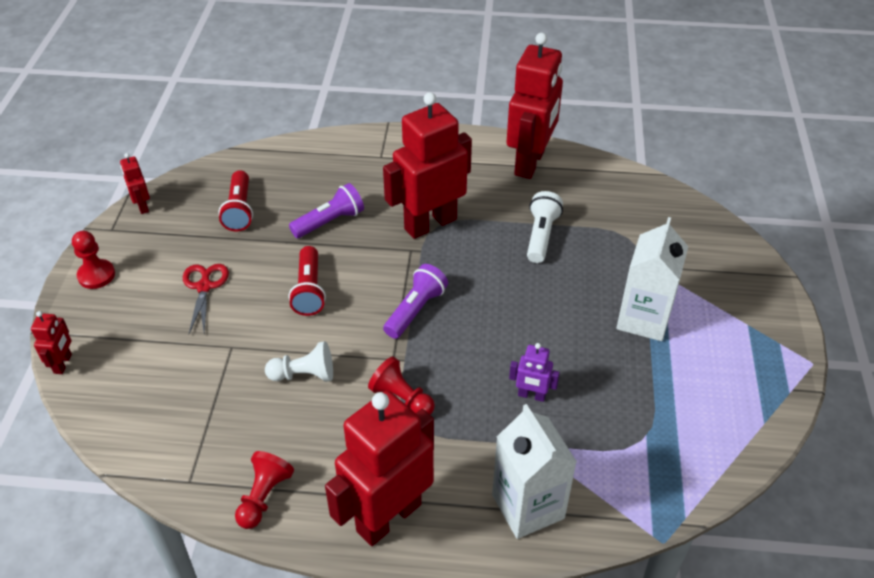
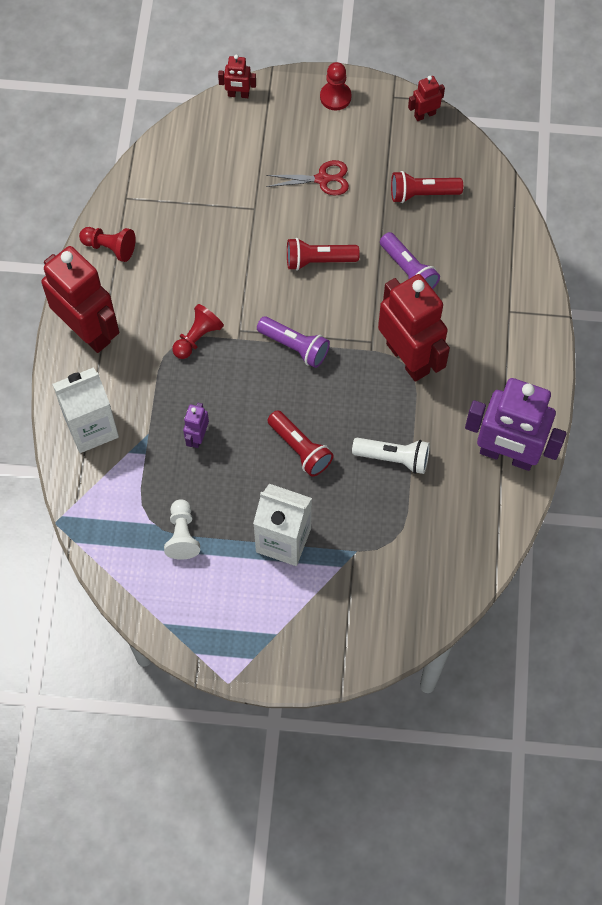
camera: 90 degrees right, 20 degrees up
white pawn [265,341,333,382] -> white pawn moved to [164,499,200,560]
red robot [506,33,563,179] -> purple robot [465,378,566,471]
none -> red flashlight [267,410,334,477]

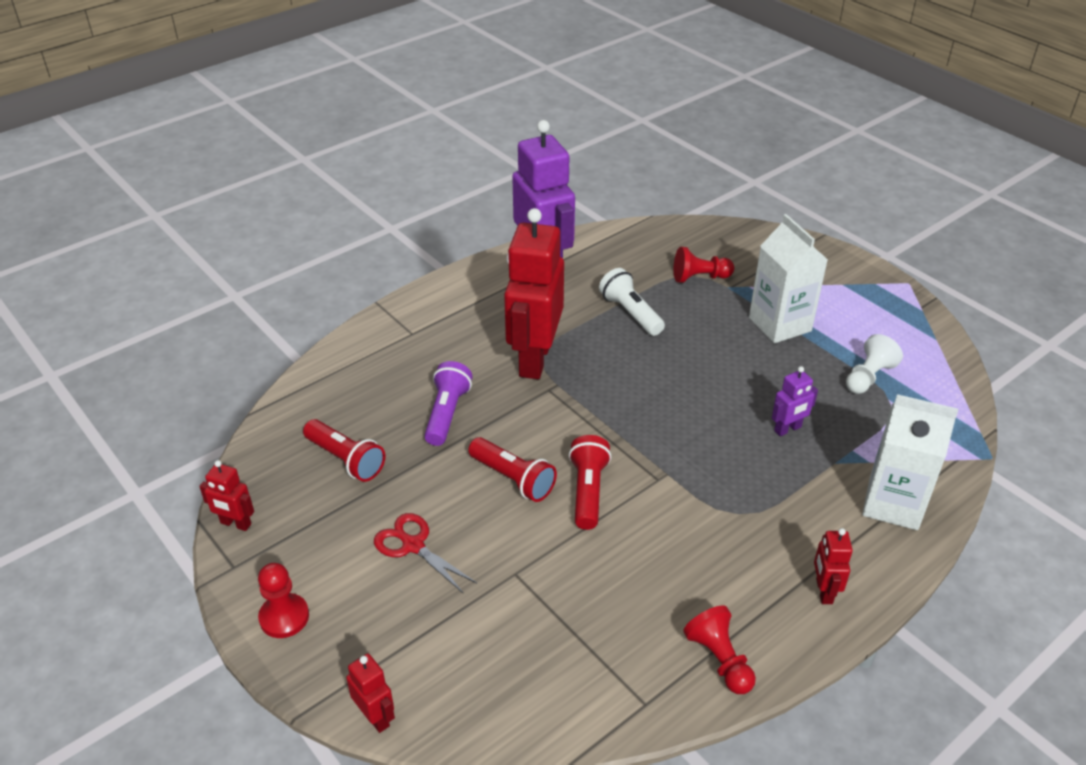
camera: 135 degrees left, 25 degrees down
red robot [41,246,119,353] -> red robot [814,528,853,604], size x0.44
red pawn [172,304,224,359] -> red pawn moved to [674,247,734,283]
purple flashlight [257,316,330,368] -> none
red flashlight [267,410,334,477] -> red flashlight moved to [569,435,611,530]

